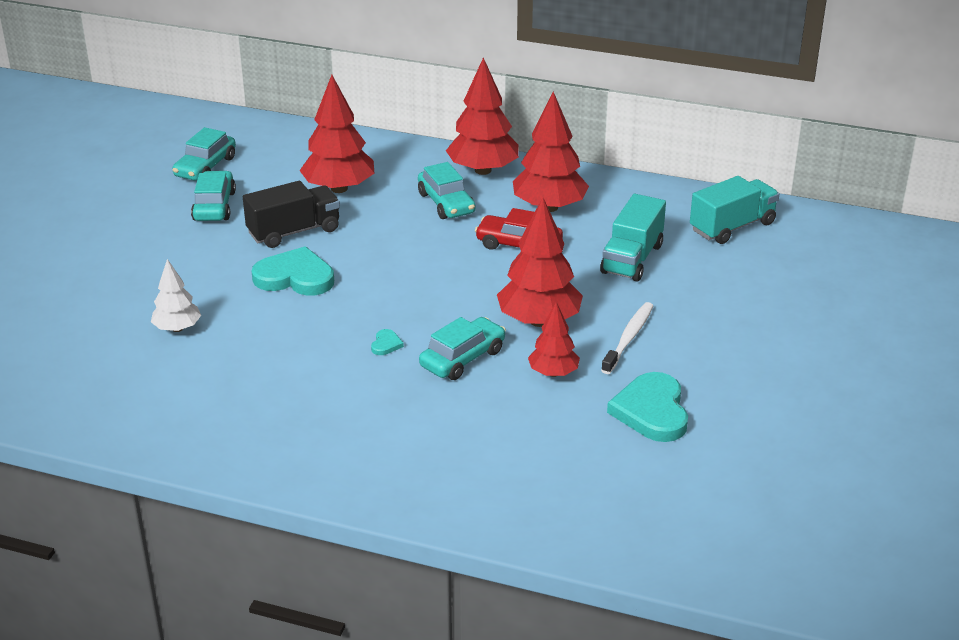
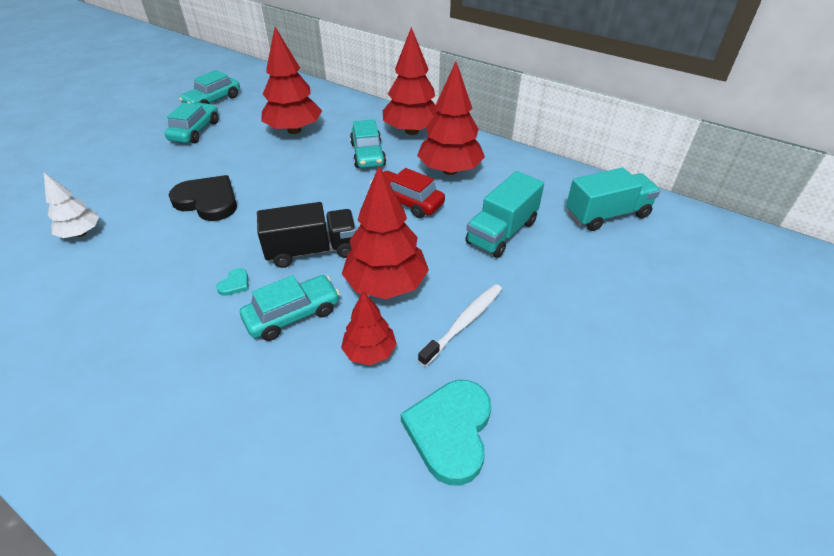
camera: 15 degrees right, 10 degrees up
black truck [243,181,340,248] -> black truck moved to [257,202,356,268]
turquoise heart [251,246,334,296] -> black heart [169,175,237,221]

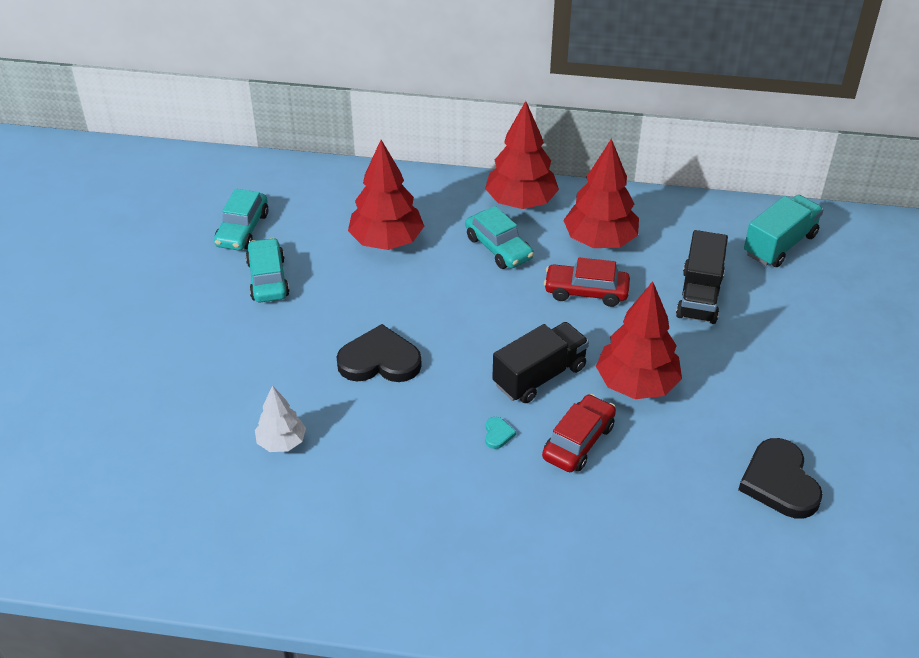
camera: 25 degrees left, 0 degrees up
turquoise car [240,275,340,341] -> red car [542,394,616,472]
red tree [341,290,397,365] -> none
turquoise heart [401,380,491,486] -> black heart [738,438,823,519]
white toothbrush [418,284,502,367] -> none
turquoise truck [465,171,544,258] -> black truck [676,230,728,324]

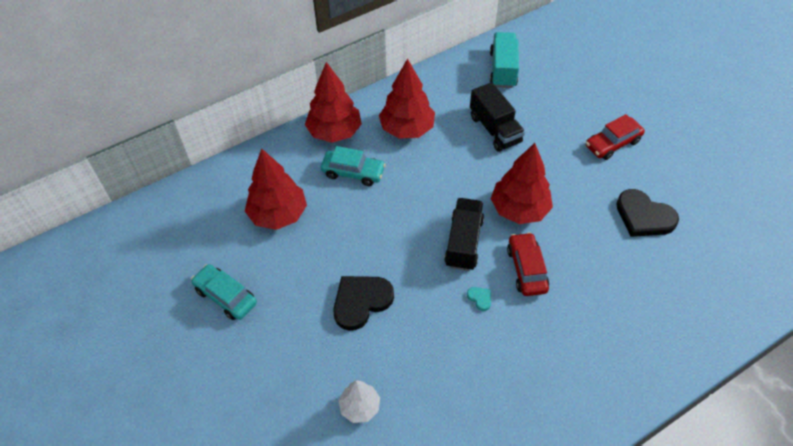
camera: 40 degrees left, 10 degrees up
turquoise car [214,189,268,250] -> none
red car [544,257,630,307] -> red car moved to [586,114,645,160]

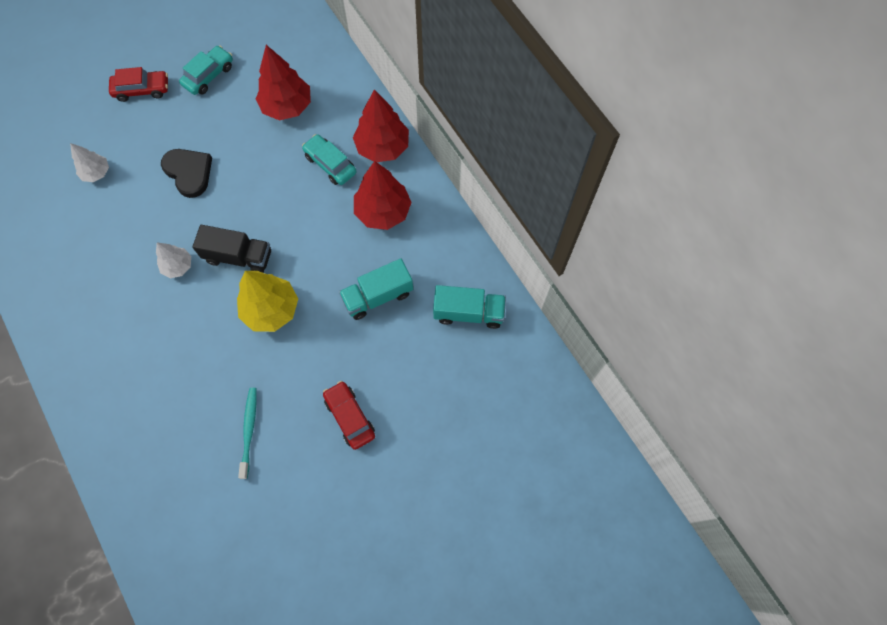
camera: 90 degrees right, 15 degrees up
turquoise car [321,146,386,186] -> turquoise car turned 120 degrees clockwise [302,134,356,185]
turquoise heart [467,287,491,311] -> white tree [156,242,191,279]
black truck [470,82,525,152] -> turquoise truck [339,258,413,320]
red tree [491,143,553,224] -> yellow tree [237,271,298,332]
red car [507,232,549,296] -> red car moved to [109,67,168,102]
black heart [616,189,679,237] -> turquoise toothbrush [238,388,257,479]

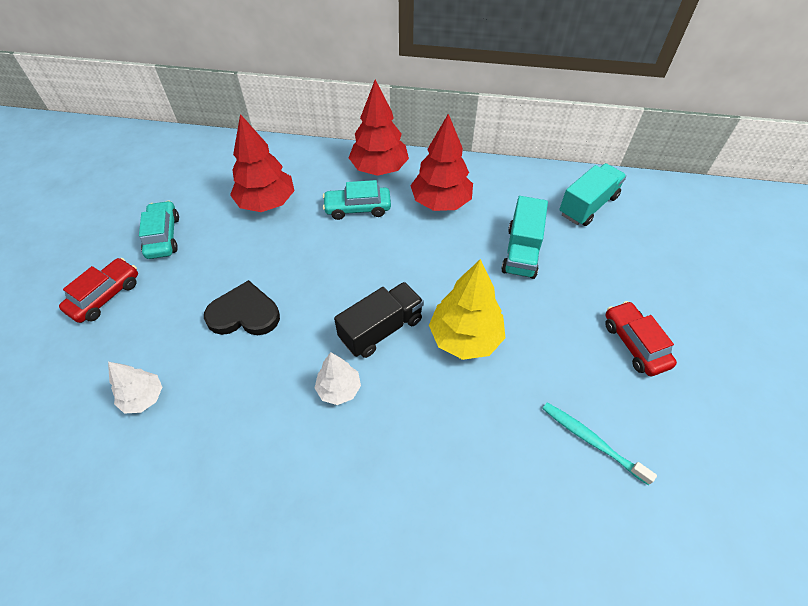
camera: 50 degrees left, 15 degrees down
red car [323,381,375,450] -> red car turned 60 degrees clockwise [605,301,677,377]

